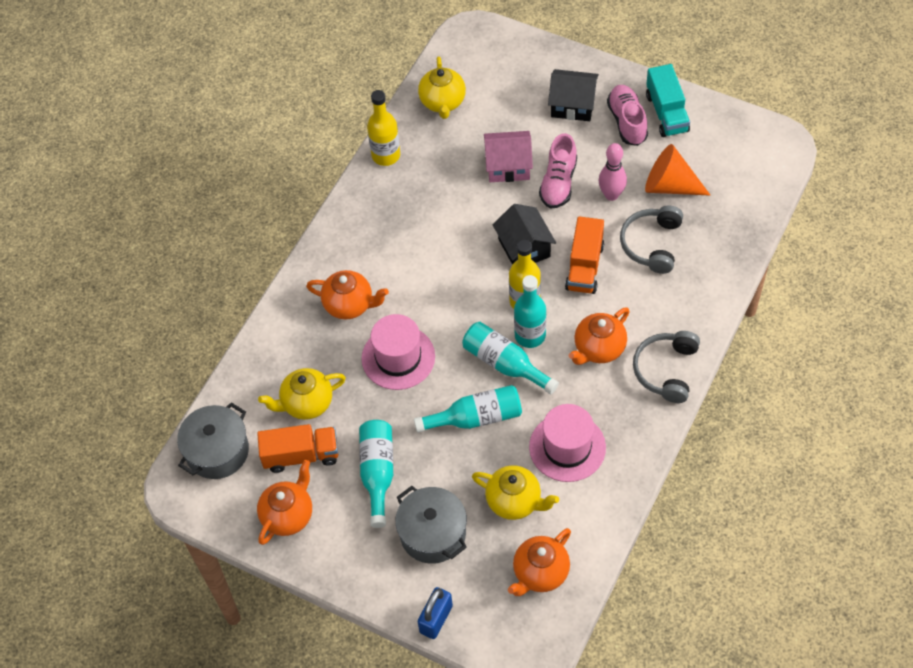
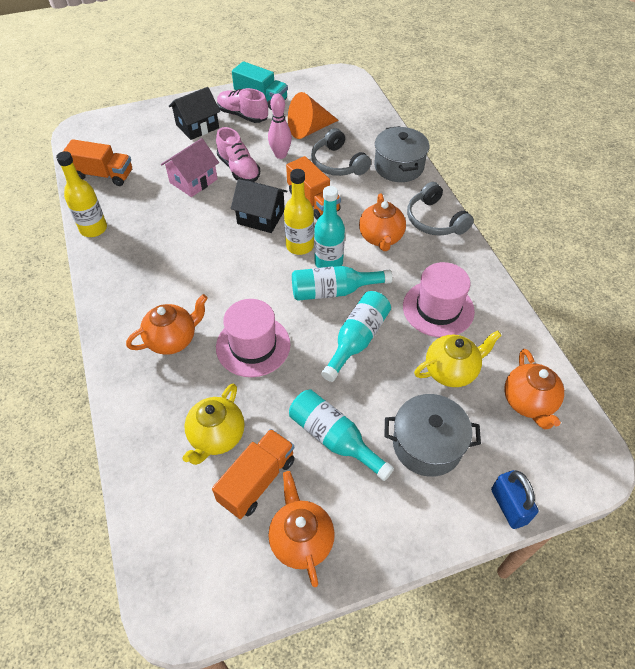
camera: 50 degrees left, 5 degrees down
grey pot [177,402,249,479] -> grey pot moved to [374,126,429,182]
yellow teapot [418,57,466,119] -> orange truck [63,139,132,186]

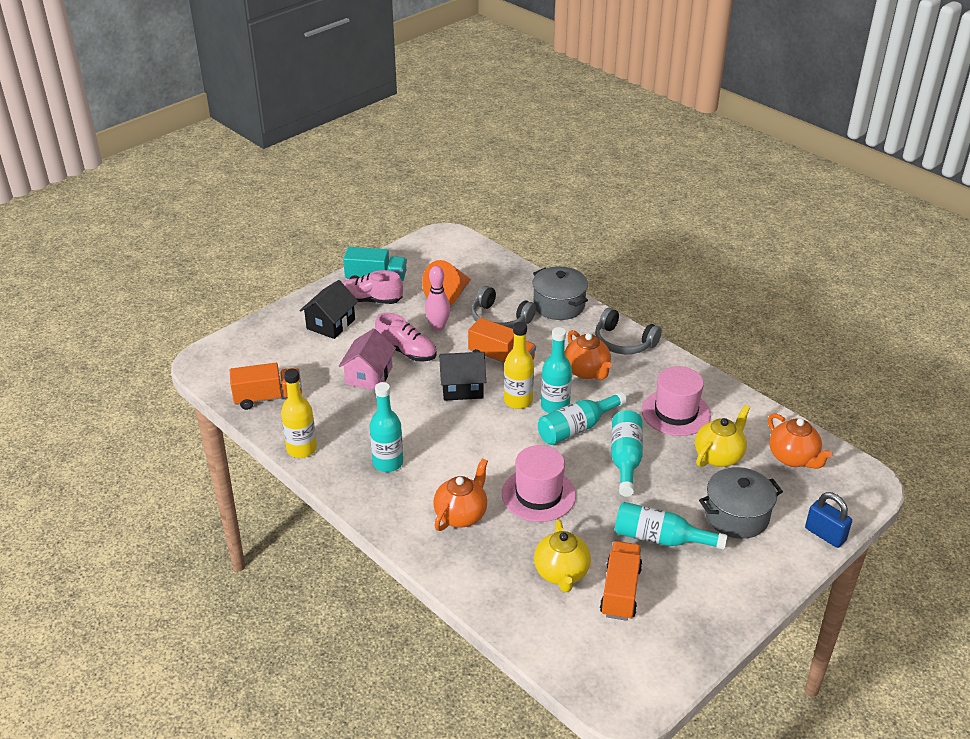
camera: 25 degrees left, 15 degrees down
orange teapot [268,471,335,587] -> none
none -> turquoise bottle [370,382,403,472]

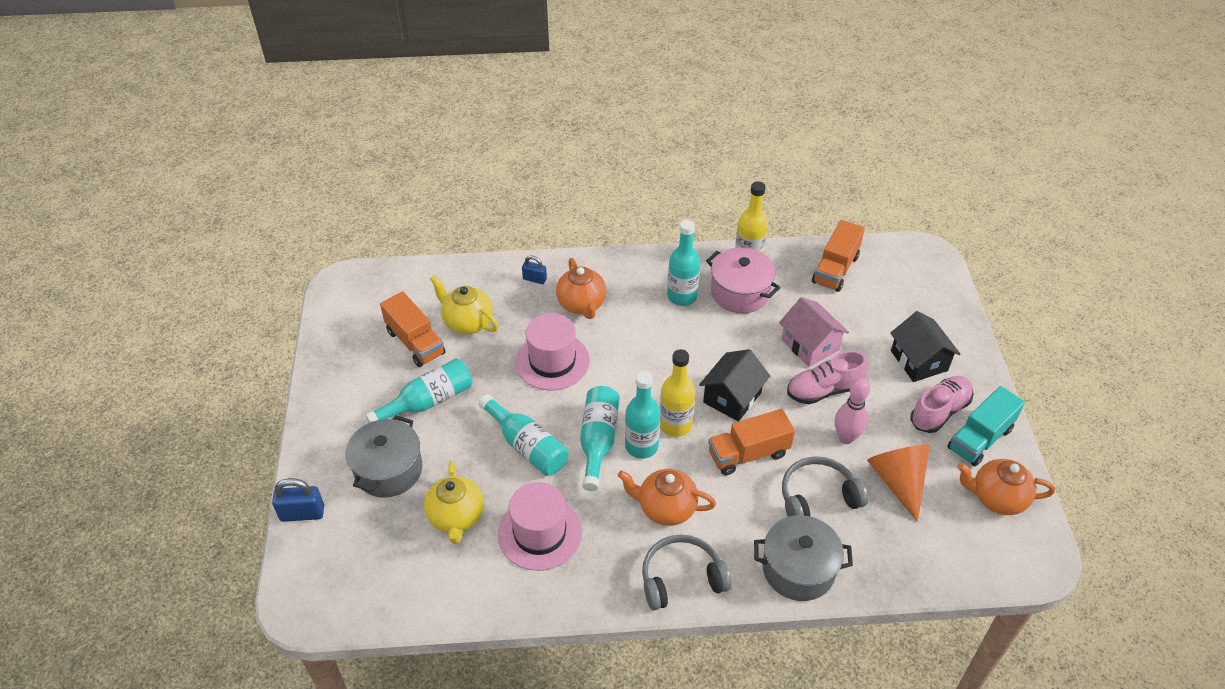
camera: 130 degrees right, 10 degrees up
orange teapot [768,413,833,469] -> orange teapot moved to [957,459,1055,515]
none -> blue padlock [522,255,547,284]
none -> pink pot [706,247,780,313]

